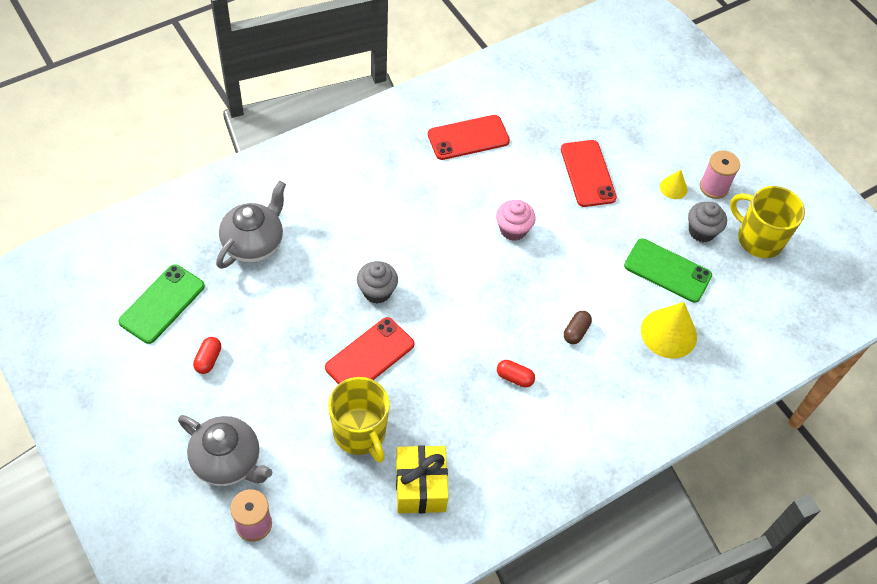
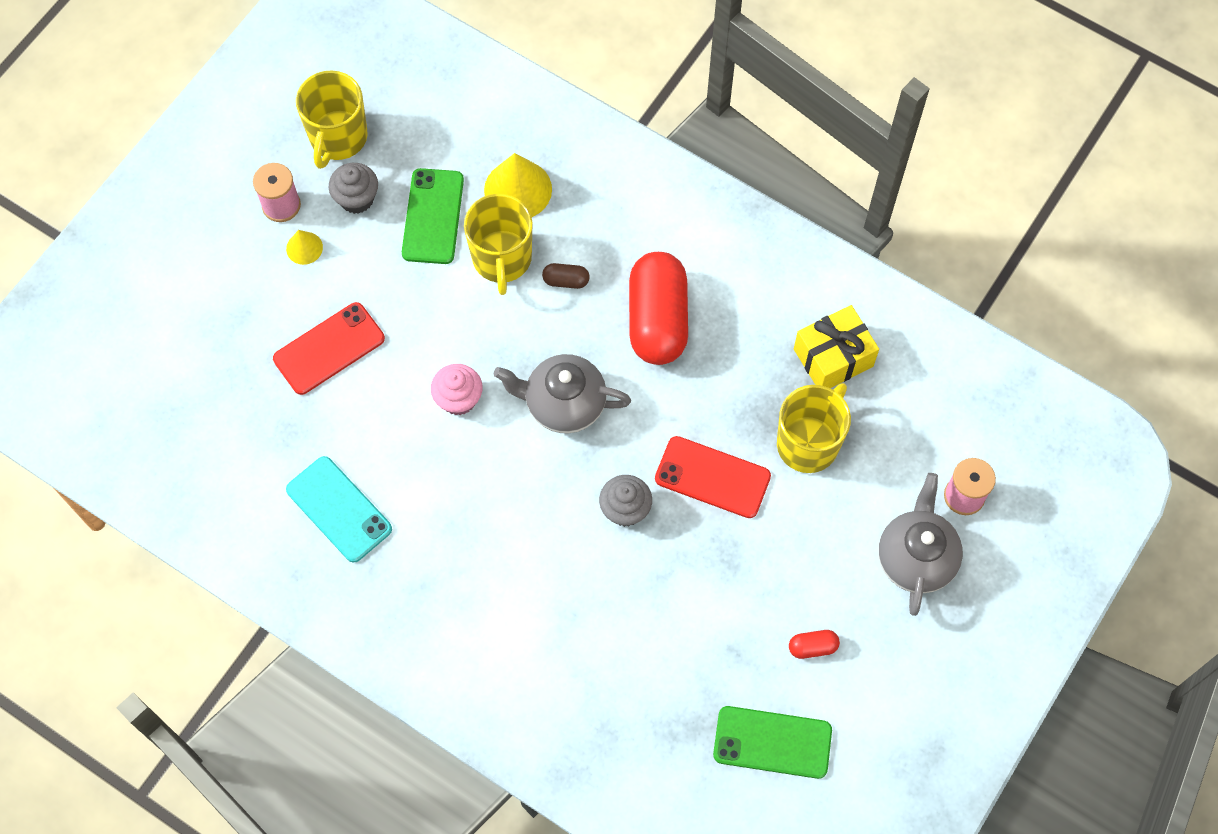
camera: 110 degrees left, 10 degrees up
grey teapot [216,181,286,269] -> grey teapot moved to [494,354,631,433]
red phone [428,115,510,160] -> turquoise phone [286,456,392,563]
red capsule [497,360,535,387] -> red capsule [629,252,688,365], size x2.46
none -> yellow mug [464,194,533,295]

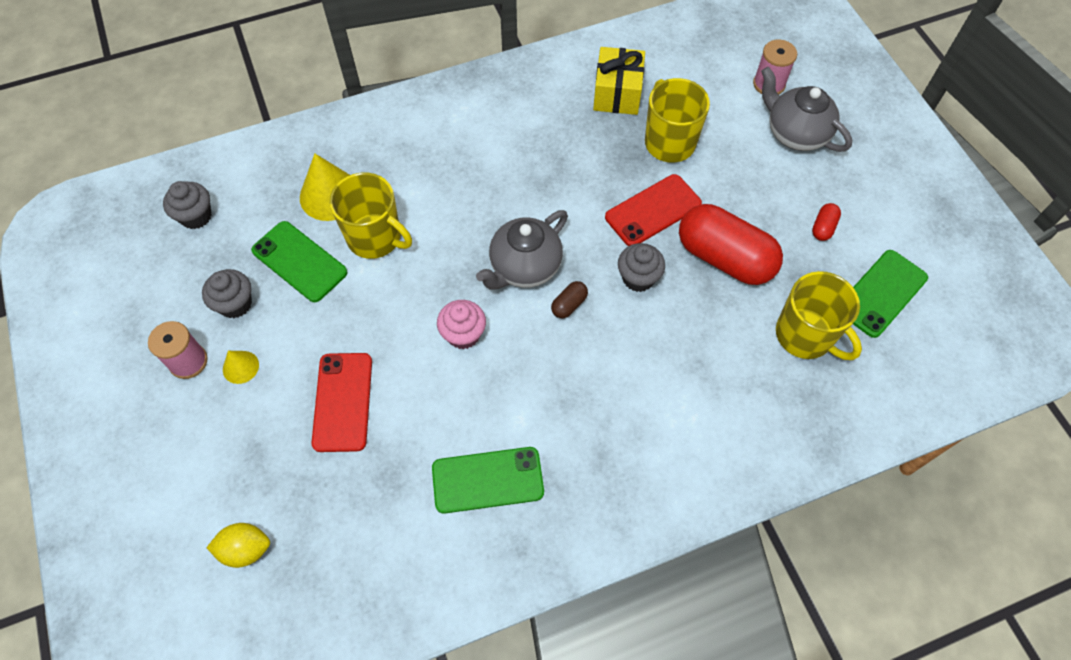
camera: 55 degrees left, 5 degrees down
turquoise phone [286,456,392,563] -> green phone [432,447,544,514]
yellow mug [296,70,368,169] -> yellow mug moved to [776,271,862,360]
brown capsule [542,263,590,289] -> brown capsule moved to [551,281,588,318]
red capsule [629,252,688,365] -> red capsule moved to [679,204,783,285]
none -> grey cupcake [163,181,212,229]
none -> yellow lemon [206,523,270,568]

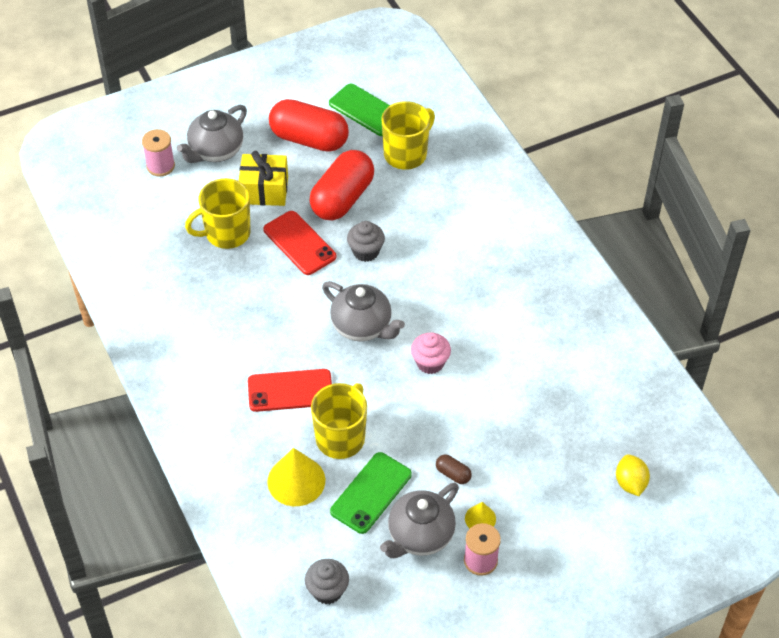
camera: 95 degrees left, 10 degrees down
grey cupcake [202,269,252,318] -> grey teapot [380,483,459,558]
red phone [311,353,372,452] -> red phone moved to [248,369,332,412]
green phone [432,447,544,514] -> none
brown capsule [551,281,588,318] -> brown capsule moved to [436,454,472,484]
yellow gift [593,47,645,115] -> yellow gift moved to [239,151,288,206]
red capsule [812,203,841,241] -> red capsule [269,99,349,152], size x2.46

